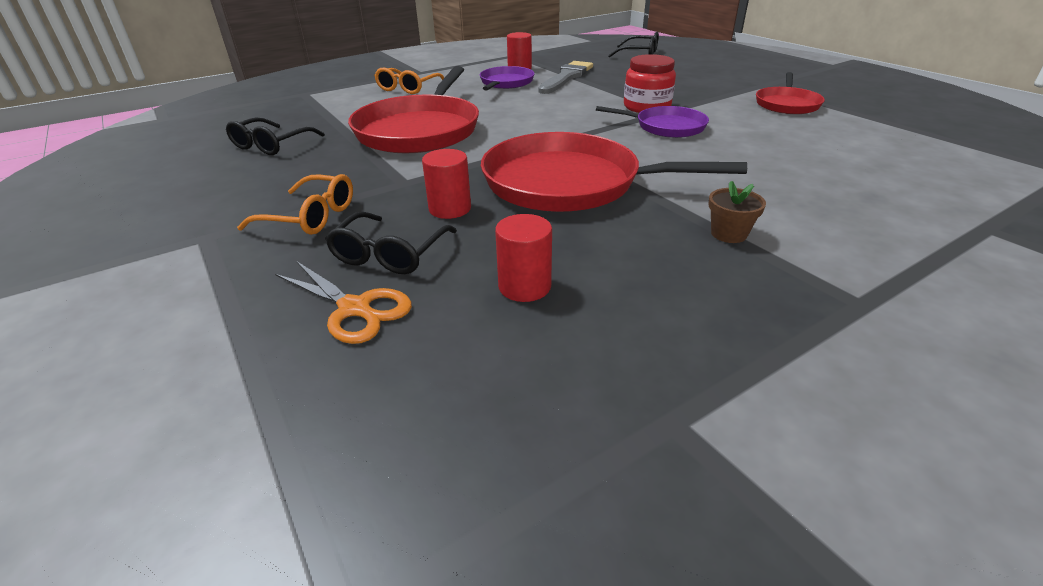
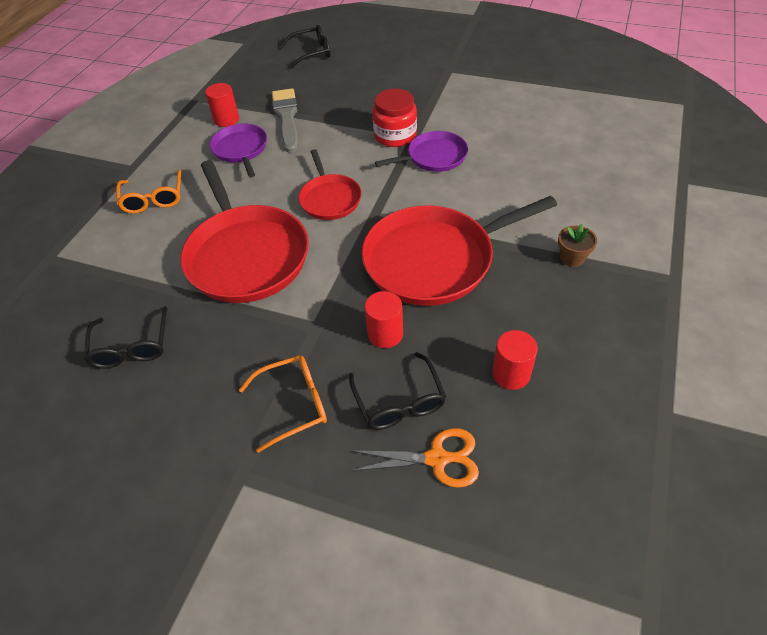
camera: 35 degrees left, 15 degrees up
red pan [756,72,825,114] -> red pan moved to [298,149,362,220]

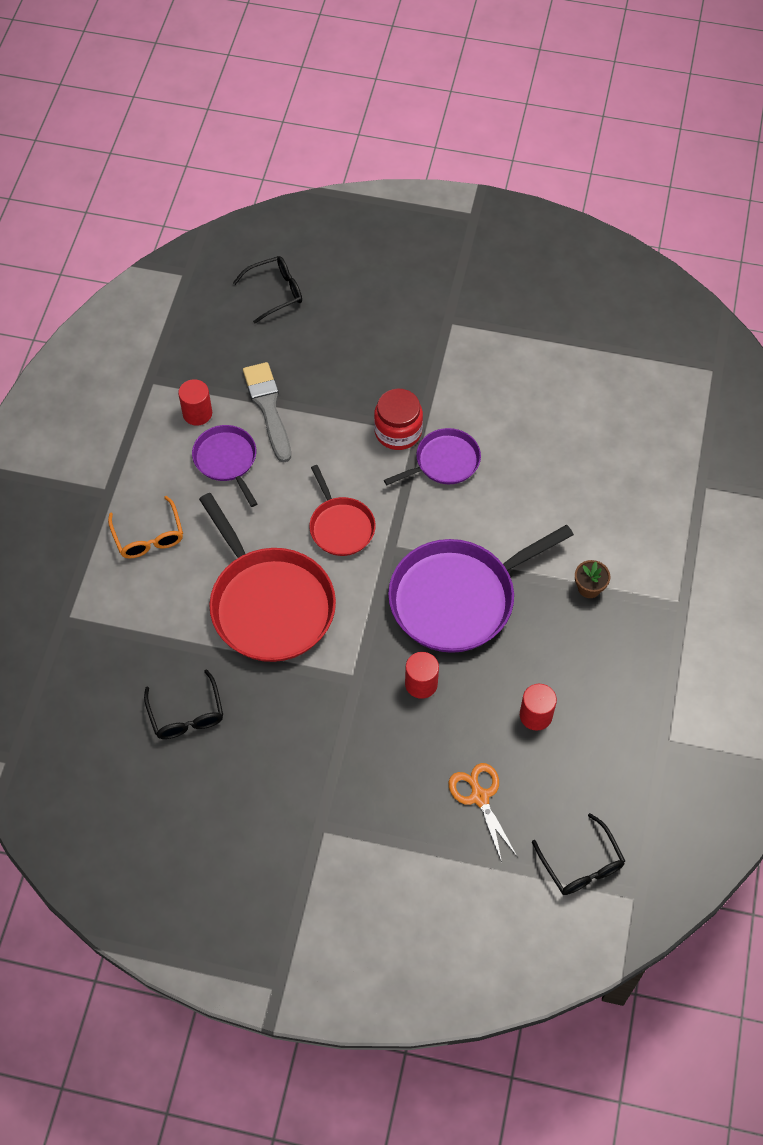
camera: 10 degrees left, 10 degrees up
orange glasses [239,355,327,453] -> none
black glasses [349,352,446,430] -> black glasses moved to [532,813,625,895]
orange scissors [350,428,479,488] -> orange scissors turned 105 degrees counterclockwise [449,763,517,862]
red pan [361,196,557,306] -> purple pan [388,525,574,653]

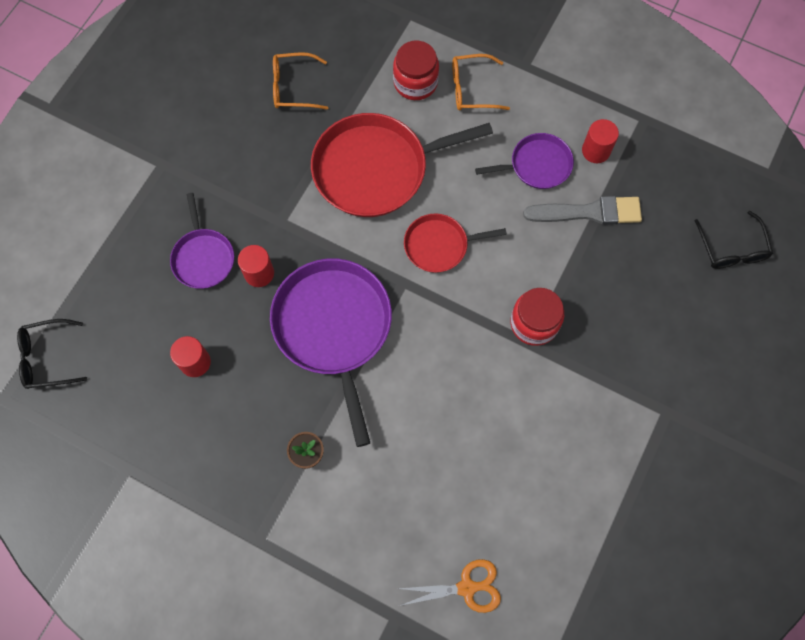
camera: 105 degrees right, 10 degrees up
black glasses [144,669,223,739] -> orange glasses [273,52,328,110]
purple pan [384,428,481,485] -> purple pan moved to [170,193,234,289]
orange scissors [449,763,517,862] -> orange scissors moved to [397,559,501,613]
none -> red jar [393,41,439,100]

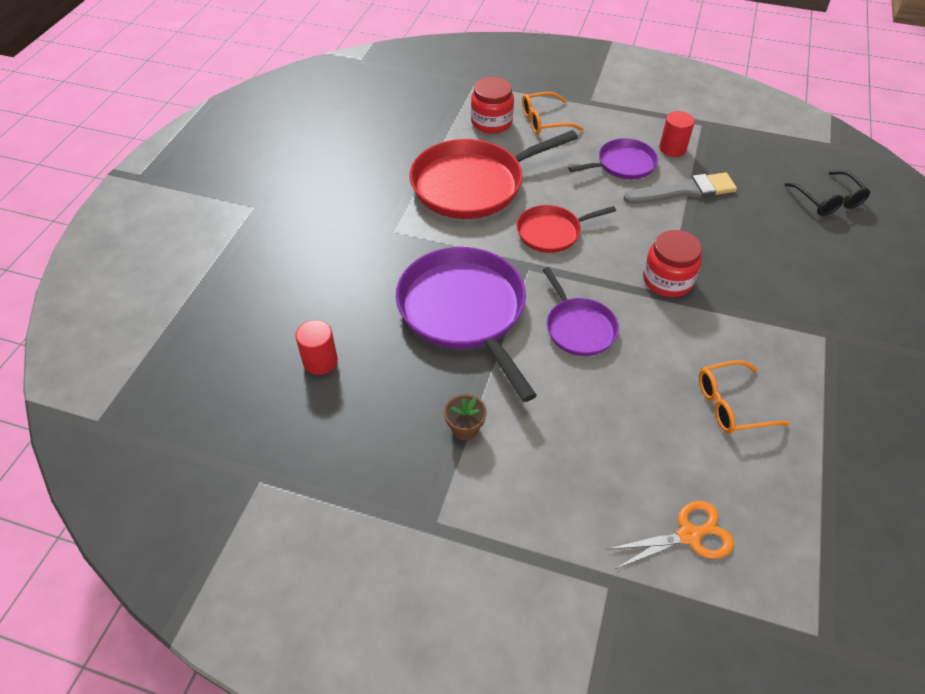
camera: 10 degrees left, 20 degrees down
black glasses [17,319,87,389] -> none
purple pan [170,193,234,289] -> purple pan moved to [543,267,619,356]
red cylinder [238,245,274,287] -> none
orange glasses [273,52,328,110] -> orange glasses moved to [699,360,790,434]

